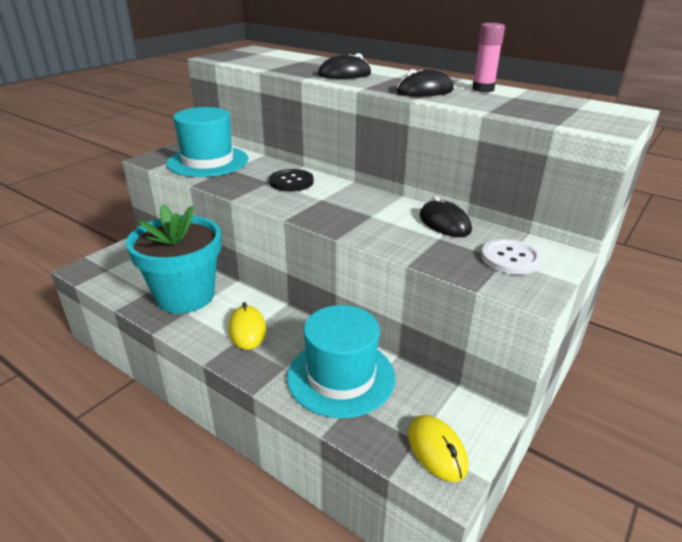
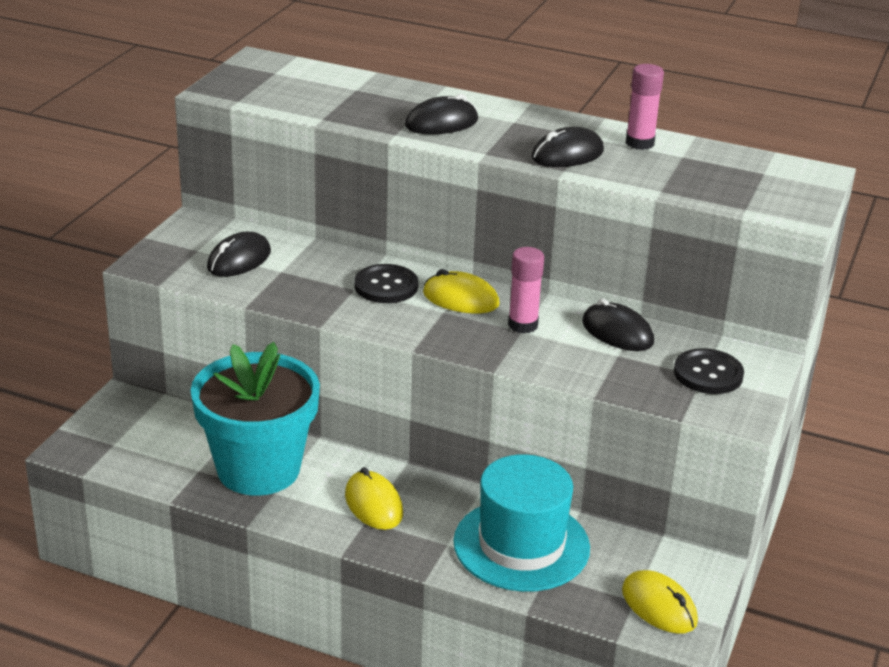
camera: 15 degrees left, 0 degrees up
turquoise hat [166,107,248,177] -> black mouse [207,232,271,277]
white button [481,239,542,275] -> black button [674,348,744,394]
none -> yellow mouse [423,269,500,313]
none -> pink glue stick [508,247,544,334]

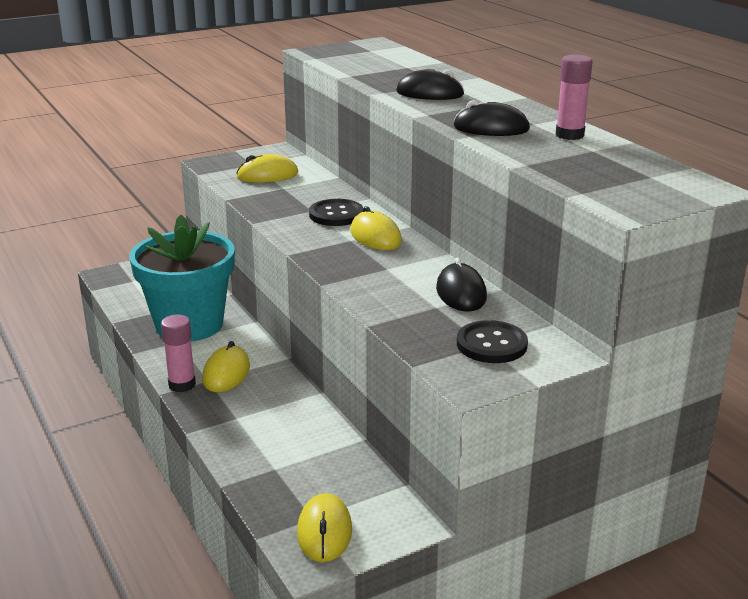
camera: 40 degrees right, 5 degrees down
black mouse [207,232,271,277] -> yellow mouse [236,154,298,182]
turquoise hat [453,454,590,592] -> none
pink glue stick [508,247,544,334] -> pink glue stick moved to [161,315,196,392]

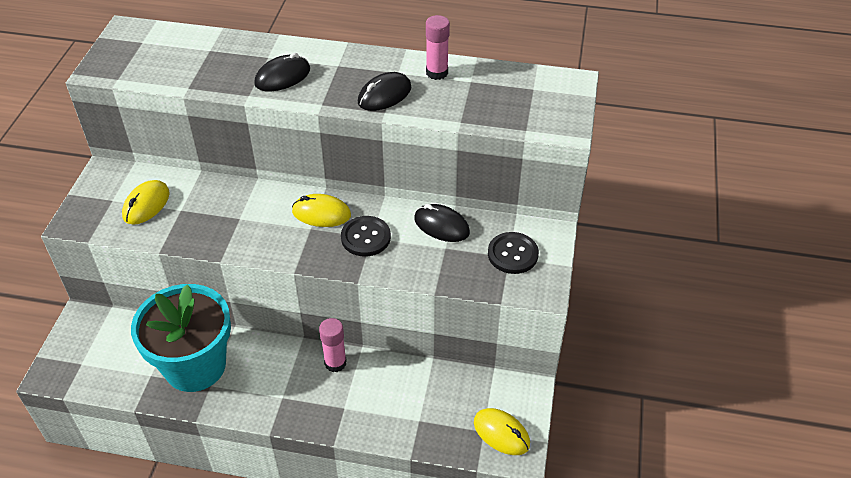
camera: 50 degrees left, 20 degrees up
pink glue stick [161,315,196,392] -> pink glue stick moved to [319,318,347,372]
yellow mouse [202,341,250,392] -> none
black button [309,199,364,226] -> black button moved to [341,216,391,256]

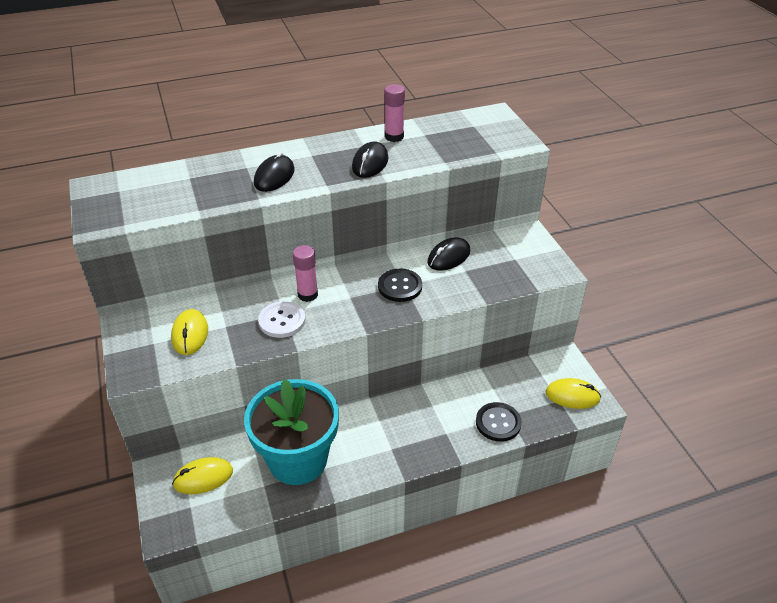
camera: 30 degrees left, 5 degrees down
yellow mouse [292,194,351,227] -> yellow mouse moved to [172,457,233,494]
pink glue stick [319,318,347,372] -> pink glue stick moved to [293,245,318,302]
black mouse [414,204,470,242] -> black mouse turned 45 degrees counterclockwise [427,237,470,271]
black button [488,232,539,274] -> black button moved to [476,402,522,442]
none -> white button [258,301,305,338]

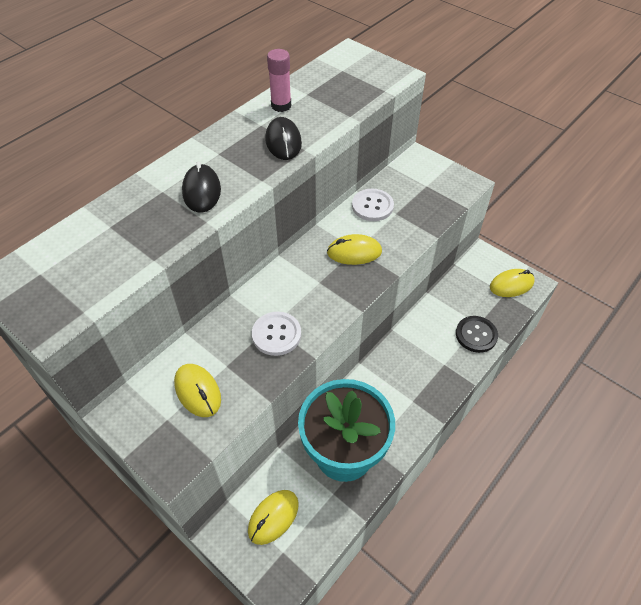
camera: 30 degrees left, 10 degrees up
pink glue stick [293,245,318,302] -> none
black button [378,268,422,302] -> yellow mouse [327,234,382,265]
black mouse [427,237,470,271] -> white button [352,189,394,221]

